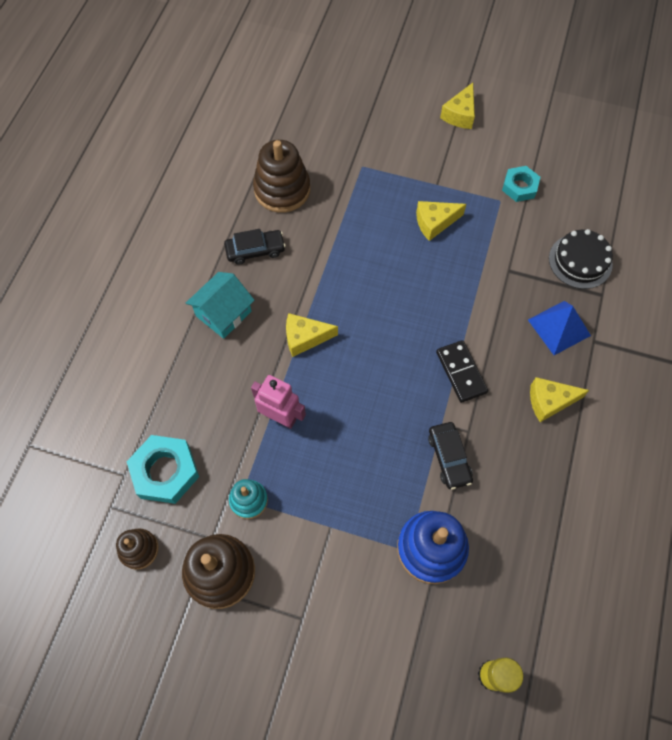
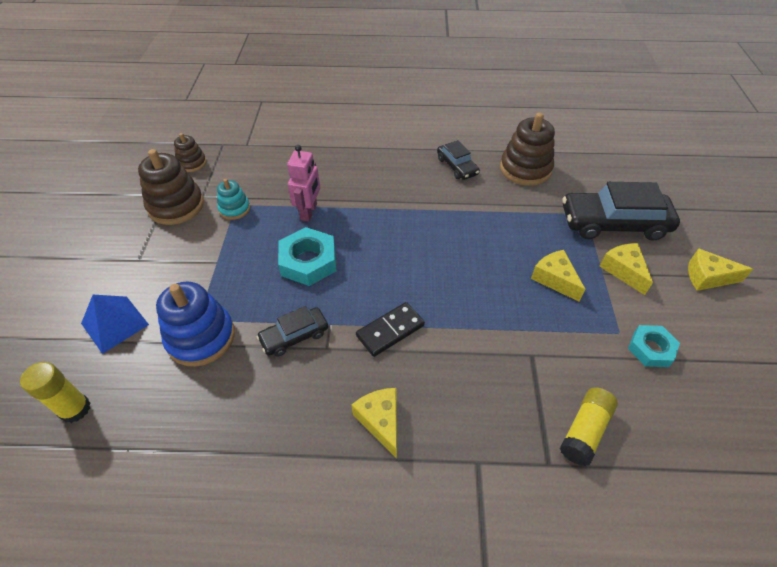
camera: 75 degrees right, 15 degrees down
turquoise nut [127,435,199,504] -> turquoise nut moved to [278,227,336,286]
turquoise house [186,272,255,339] -> none
yellow cheese [286,313,338,357] -> yellow cheese moved to [600,243,653,295]
blue pyramid [528,301,591,355] -> blue pyramid moved to [81,295,149,354]
black cake [549,229,613,289] -> yellow glue stick [560,387,618,466]
none -> black car [563,182,680,241]

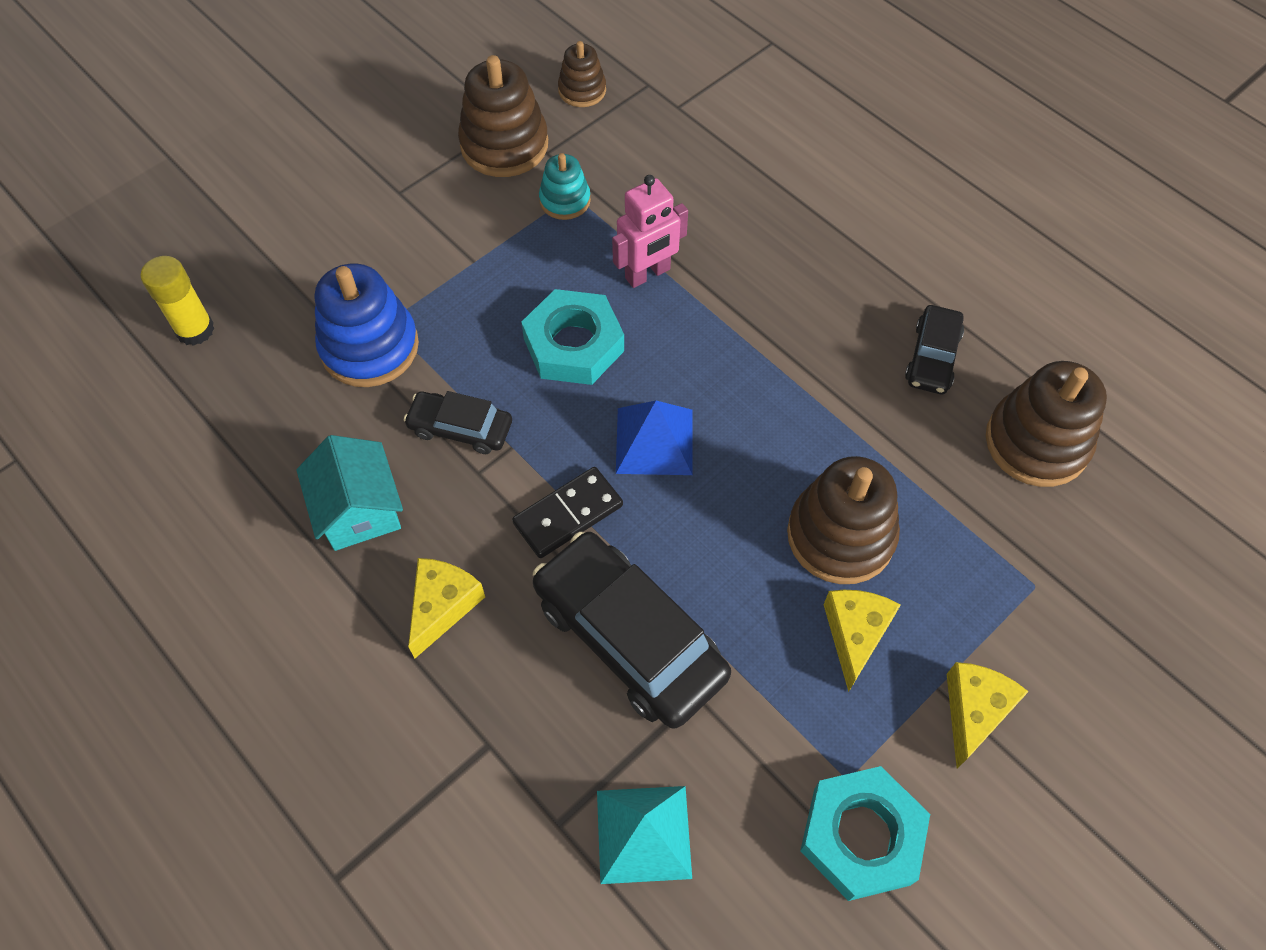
camera: 45 degrees right, 10 degrees up
blue pyramid [81,295,149,354] -> blue pyramid moved to [616,401,693,475]
black domino [356,302,425,357] -> black domino turned 45 degrees counterclockwise [512,467,623,558]
yellow glue stick [560,387,618,466] -> turquoise pyramid [597,786,692,884]
black car [563,182,680,241] -> black car moved to [533,532,731,729]
turquoise nut [628,325,680,367] -> turquoise nut [800,766,930,901], size x1.55
yellow cheese [688,248,753,291] -> none
none -> turquoise house [296,435,403,551]
none -> brown stacking toy [787,456,900,584]

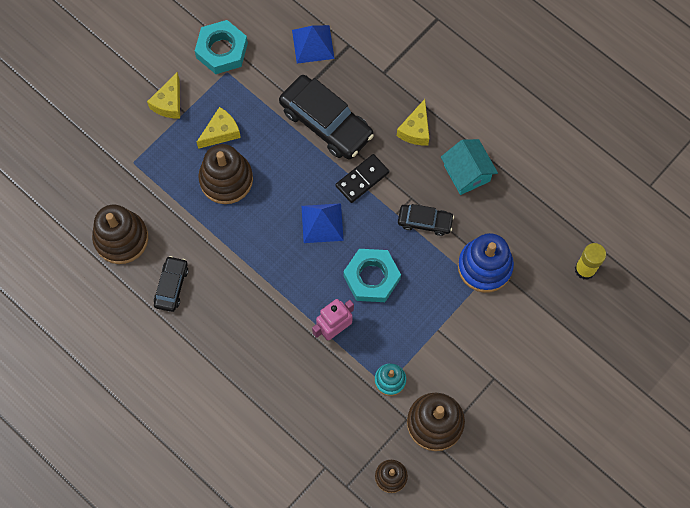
camera: 175 degrees right, 10 degrees up
turquoise pyramid [597,786,692,884] -> blue pyramid [292,25,335,64]
yellow cheese [824,590,901,692] -> yellow cheese turned 135 degrees counterclockwise [197,107,241,149]

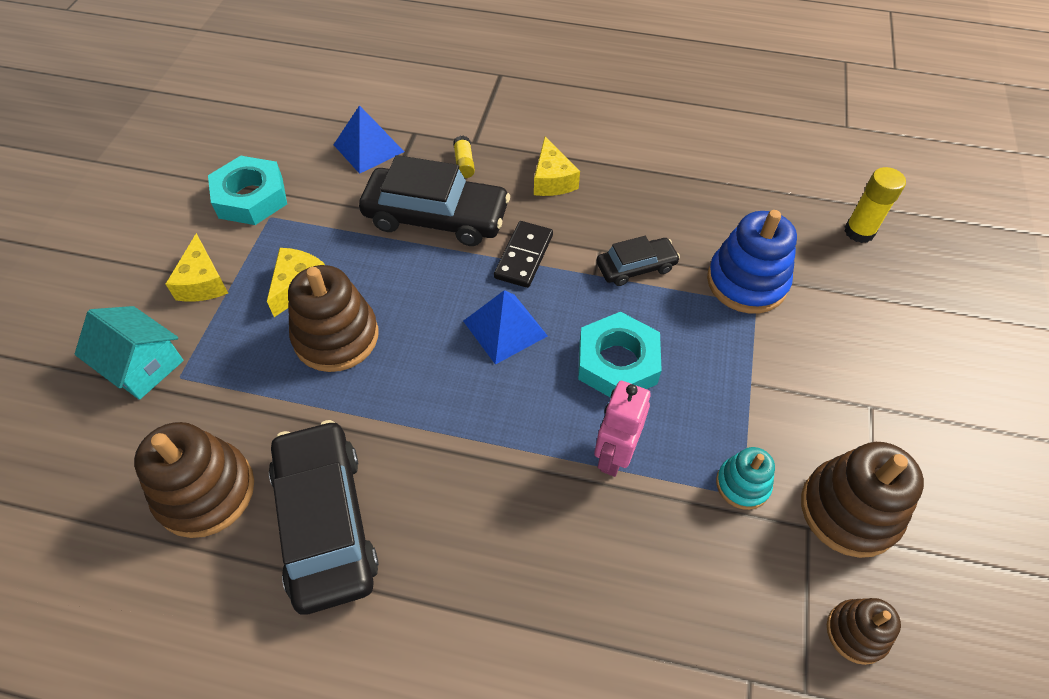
camera: 30 degrees left, 15 degrees down
black car [154,256,189,312] -> black car [269,420,379,614], size x1.87
turquoise house [441,139,498,195] -> turquoise house moved to [74,306,184,400]
none -> yellow glue stick [453,135,475,178]

